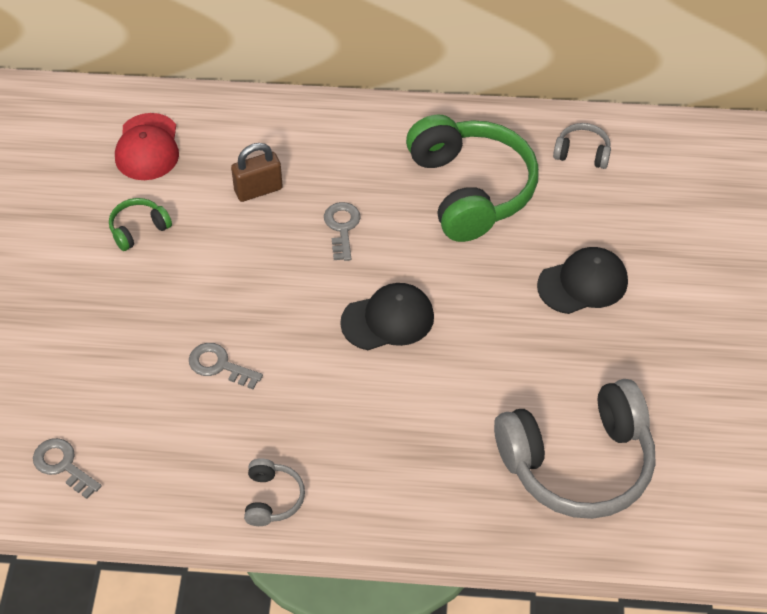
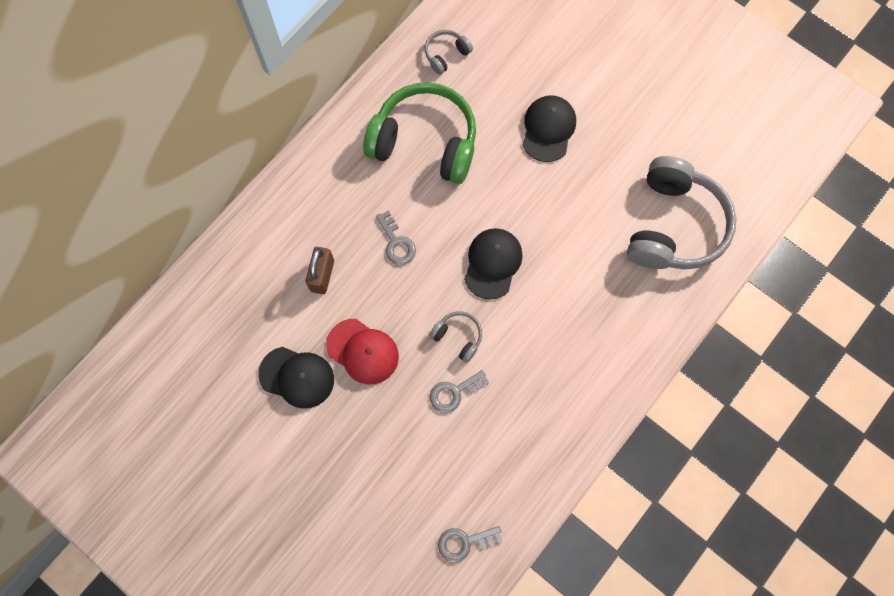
camera: 55 degrees left, 20 degrees up
green headphones [109,198,172,251] -> black cap [259,347,334,409]
red cap [115,113,179,180] -> red cap moved to [326,319,399,385]
grey headphones [244,458,305,526] -> grey headphones moved to [429,311,482,363]
grey key [324,202,361,261] -> grey key turned 150 degrees counterclockwise [376,211,416,265]

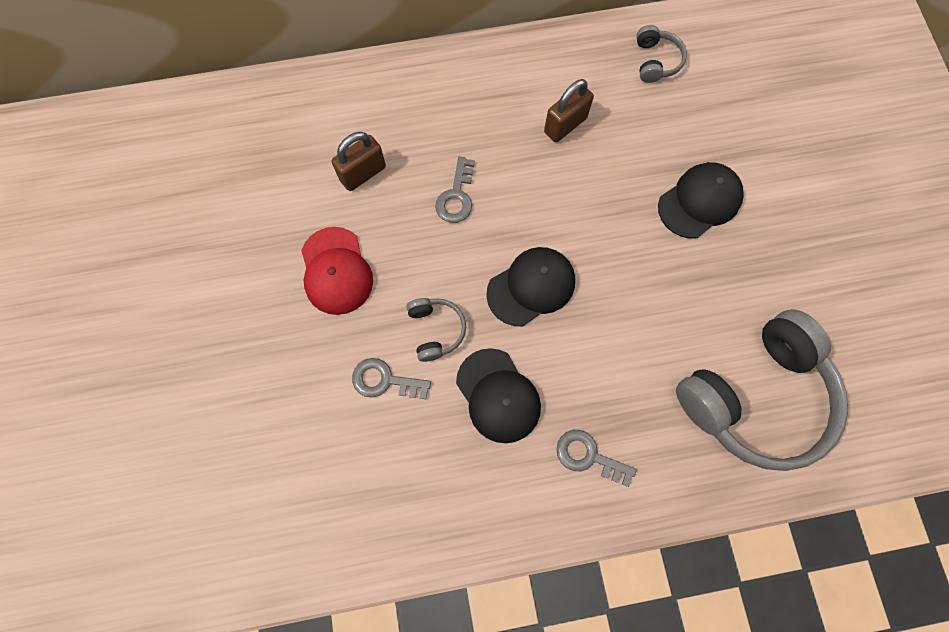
camera: 40 degrees right, 0 degrees up
black cap [259,347,334,409] -> black cap moved to [456,348,541,443]
green headphones [363,82,476,184] -> brown padlock [544,79,594,142]
grey headphones [425,30,473,75] -> grey headphones turned 90 degrees clockwise [636,25,687,83]
grey key [438,526,503,562] -> grey key moved to [556,430,637,487]

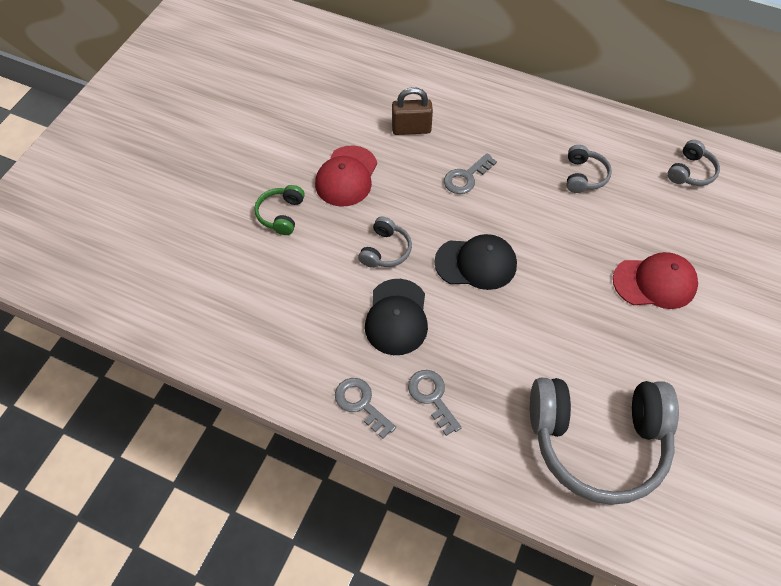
camera: 35 degrees right, 15 degrees down
grey key [352,358,431,399] -> grey key moved to [335,378,396,439]
brown padlock [544,79,594,142] -> grey headphones [567,145,612,193]
black cap [658,162,744,239] -> red cap [613,252,698,309]
none -> green headphones [254,185,305,235]

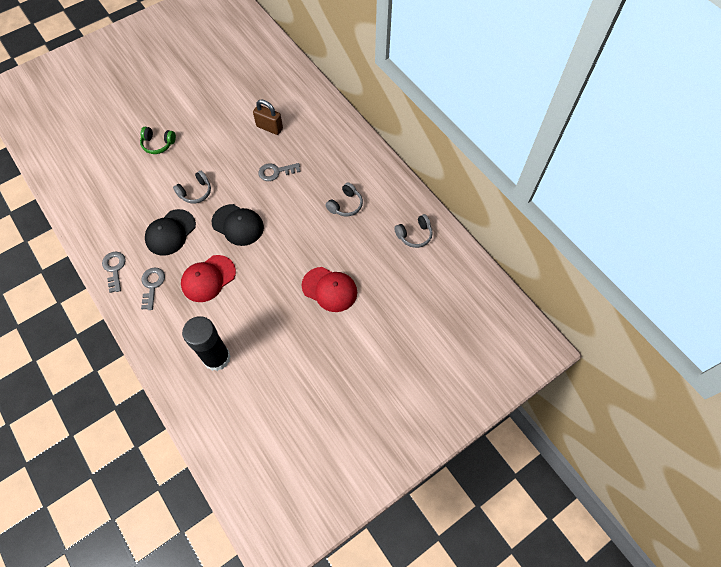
camera: 30 degrees right, 5 degrees up
green headphones [254,185,305,235] -> green headphones turned 120 degrees counterclockwise [140,127,176,154]
red cap [315,145,377,207] -> red cap moved to [181,255,236,302]
grey headphones [530,378,679,505] -> black glue stick [182,316,231,371]

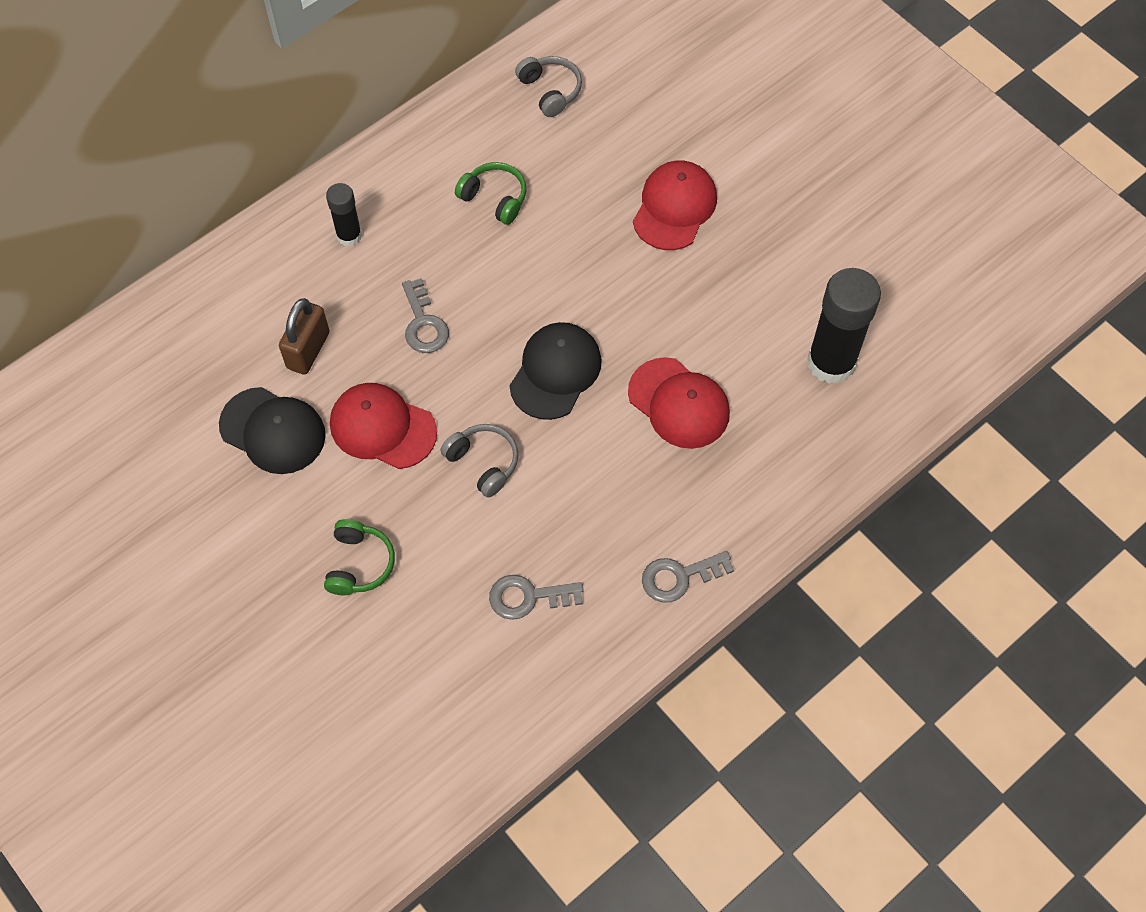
camera: 95 degrees left, 0 degrees up
grey key [141,268,165,310] -> grey key moved to [489,575,584,620]
black cap [145,209,196,256] -> black cap moved to [219,387,326,474]
grey headphones [325,182,363,216] -> green headphones [455,162,526,225]
none -> black glue stick [326,183,362,247]
none -> red cap [330,383,437,469]

